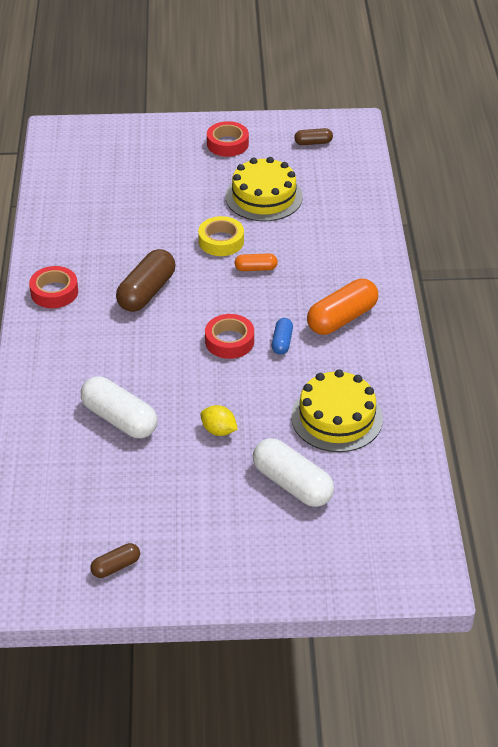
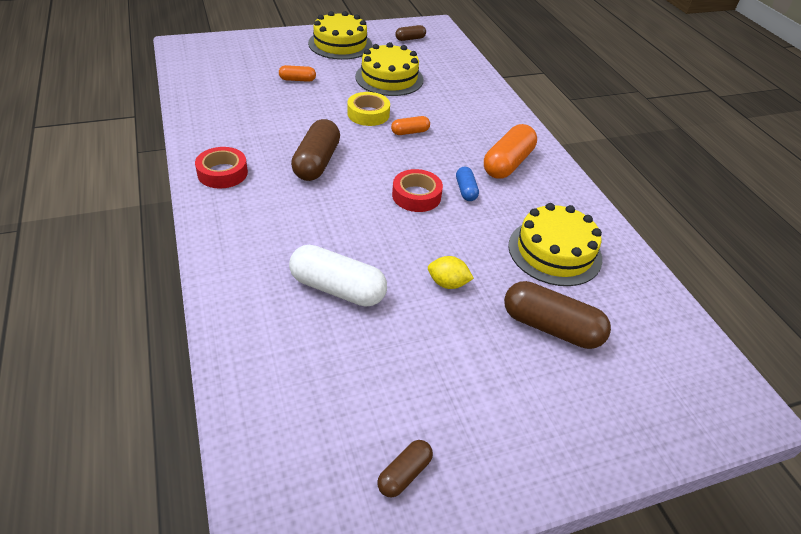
camera: 20 degrees left, 0 degrees up
red tape [207,121,249,157] -> yellow cake [308,11,372,60]
white capsule [253,438,334,507] -> brown capsule [504,281,611,349]
none -> orange capsule [279,65,316,82]

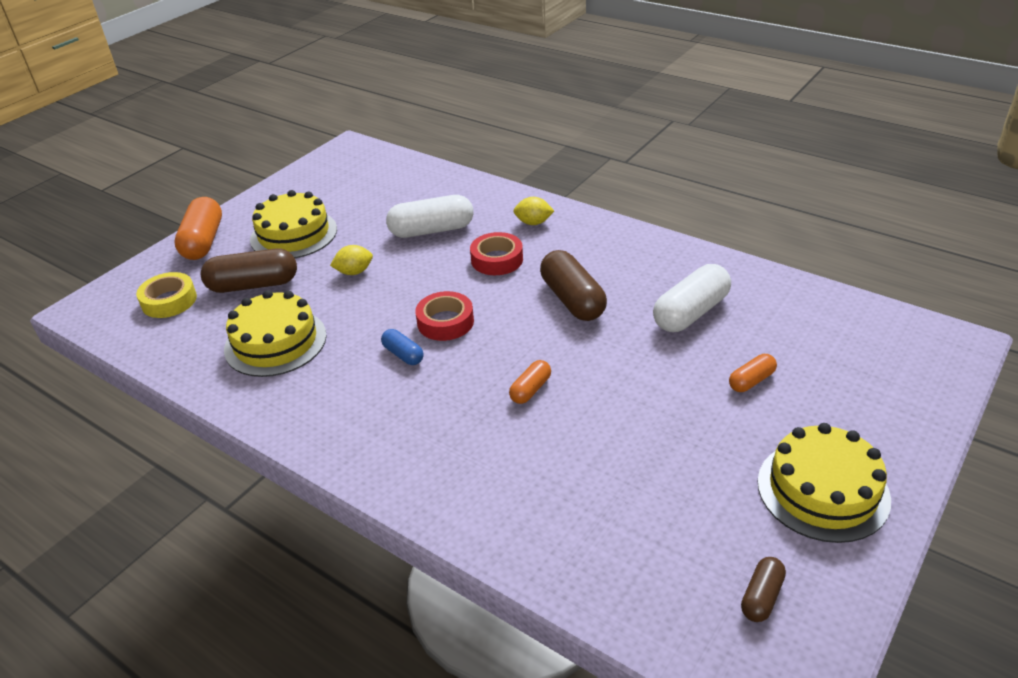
camera: 150 degrees right, 5 degrees down
red tape [195,147,248,189] -> red tape moved to [470,232,523,275]
yellow tape [347,92,390,126] -> yellow tape moved to [136,272,197,318]
yellow cake [355,42,424,96] -> yellow cake moved to [250,190,337,258]
brown capsule [377,440,433,497] -> none
orange capsule [484,124,537,179] -> orange capsule moved to [174,197,222,260]
none -> yellow lemon [513,197,554,225]
none -> white capsule [653,264,731,332]

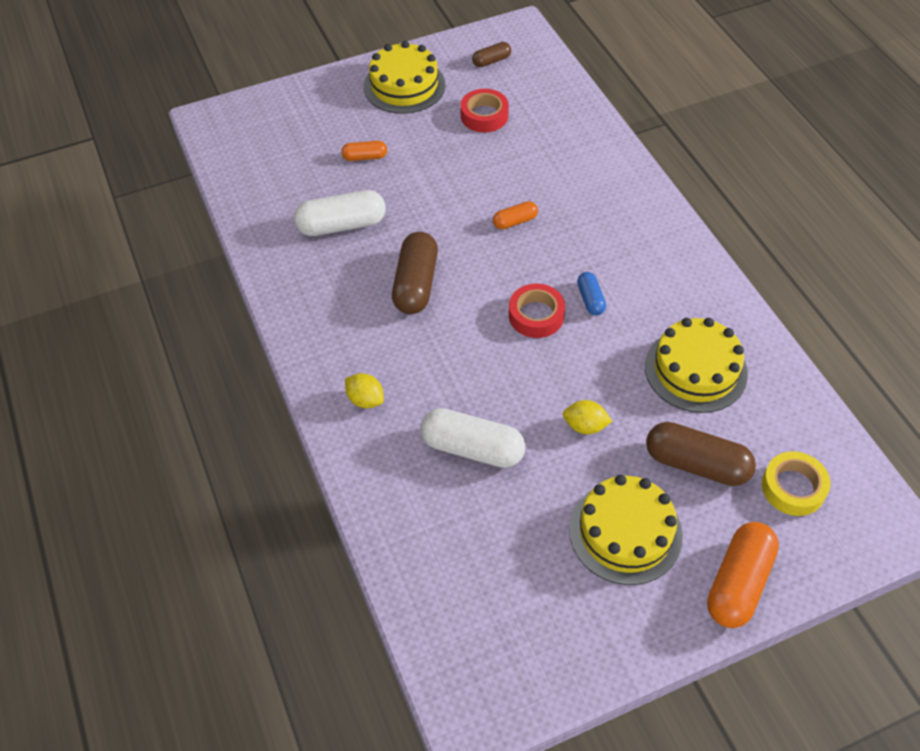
camera: 150 degrees left, 15 degrees up
red tape [470,232,523,275] -> red tape moved to [460,89,509,132]

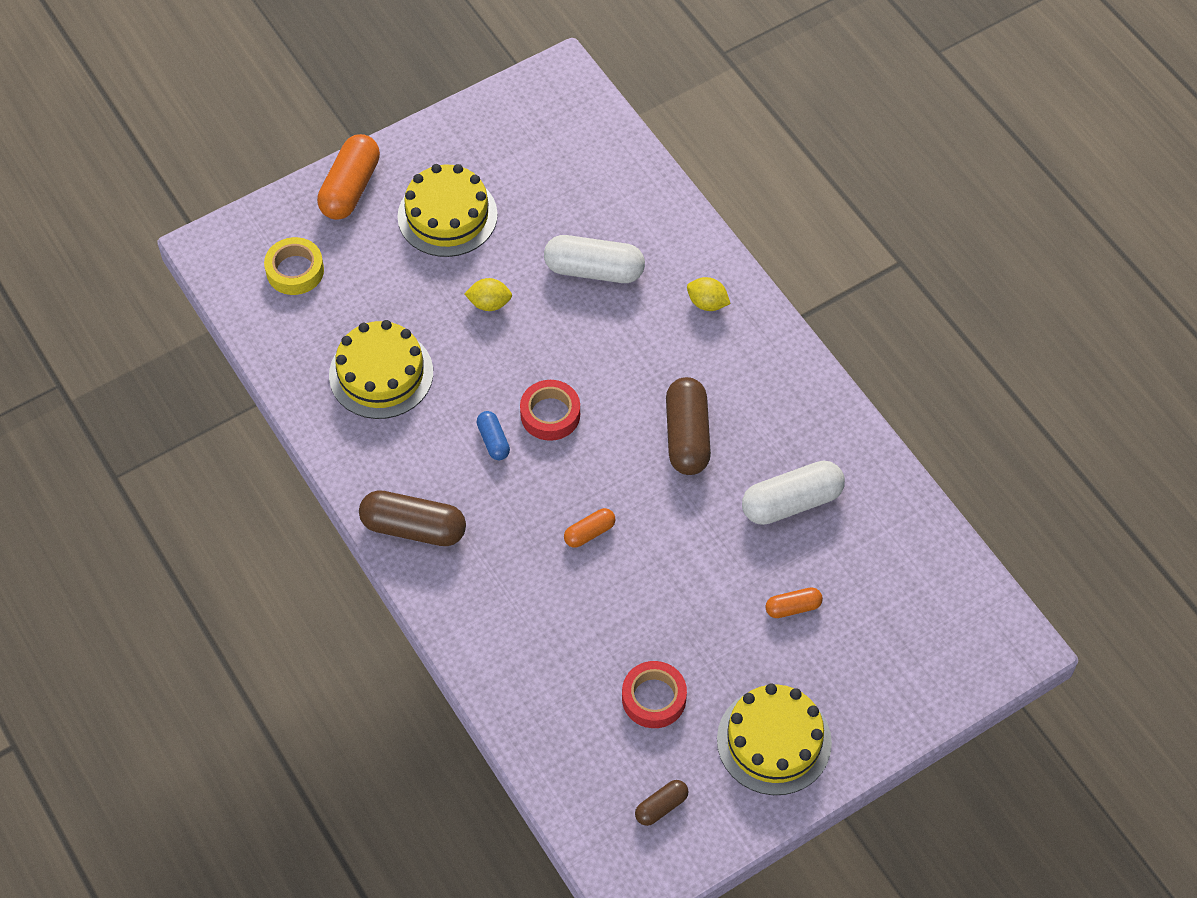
camera: 170 degrees right, 5 degrees up
brown capsule [646,422,756,486] -> brown capsule moved to [359,490,466,546]

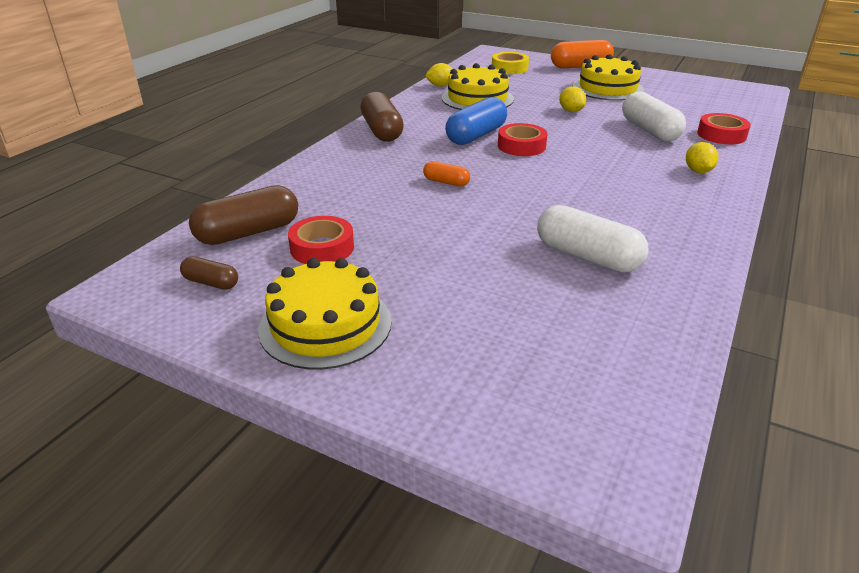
camera: 60 degrees right, 25 degrees down
blue capsule [476,411,510,460] -> blue capsule [445,97,507,145], size x1.90
brown capsule [666,377,711,475] -> brown capsule moved to [189,185,298,245]
orange capsule [766,587,823,618] -> none
none -> yellow lemon [426,63,453,87]
none -> red tape [697,113,751,144]

